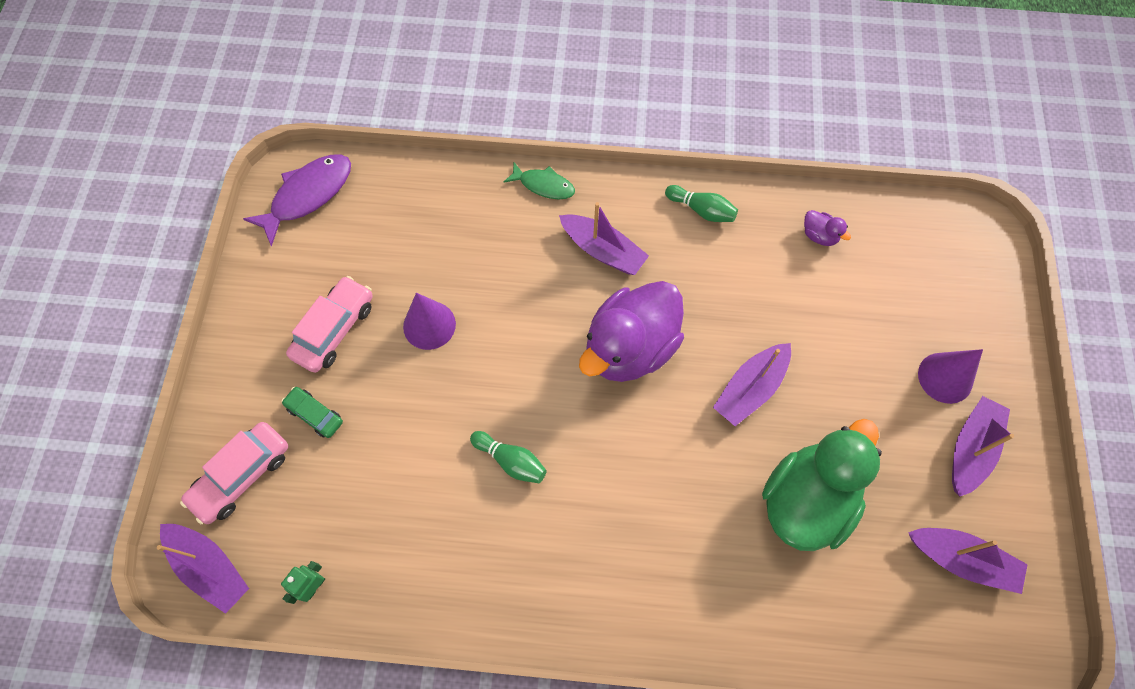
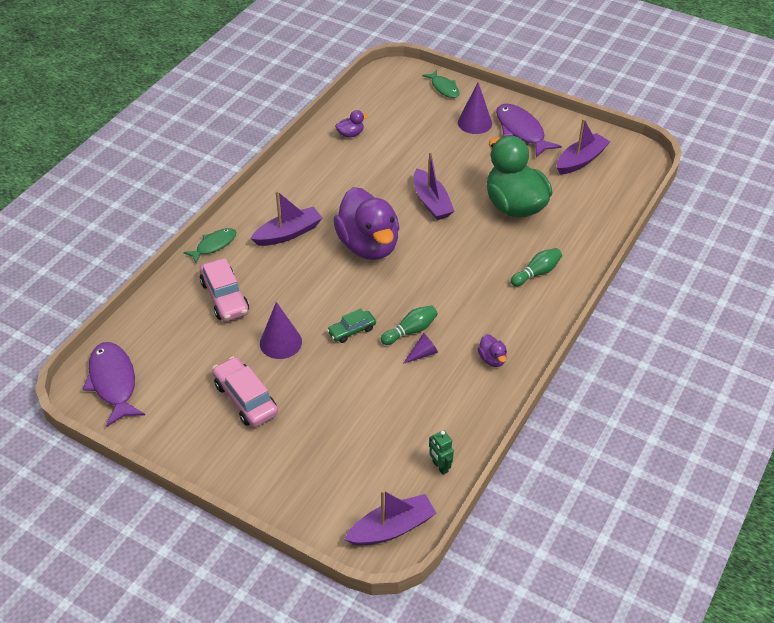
camera: 65 degrees left, 20 degrees down
pink car [180,422,288,524] -> pink car moved to [200,258,249,321]
green car [282,387,343,438] -> green car moved to [327,309,376,343]
green bowling pin [665,185,738,222] -> green bowling pin moved to [511,248,562,286]
purple boat [952,396,1014,497] -> purple fish [496,104,562,157]
none -> purple cone [403,333,438,364]
none -> green fish [422,70,460,98]
none -> purple duck [478,334,507,367]

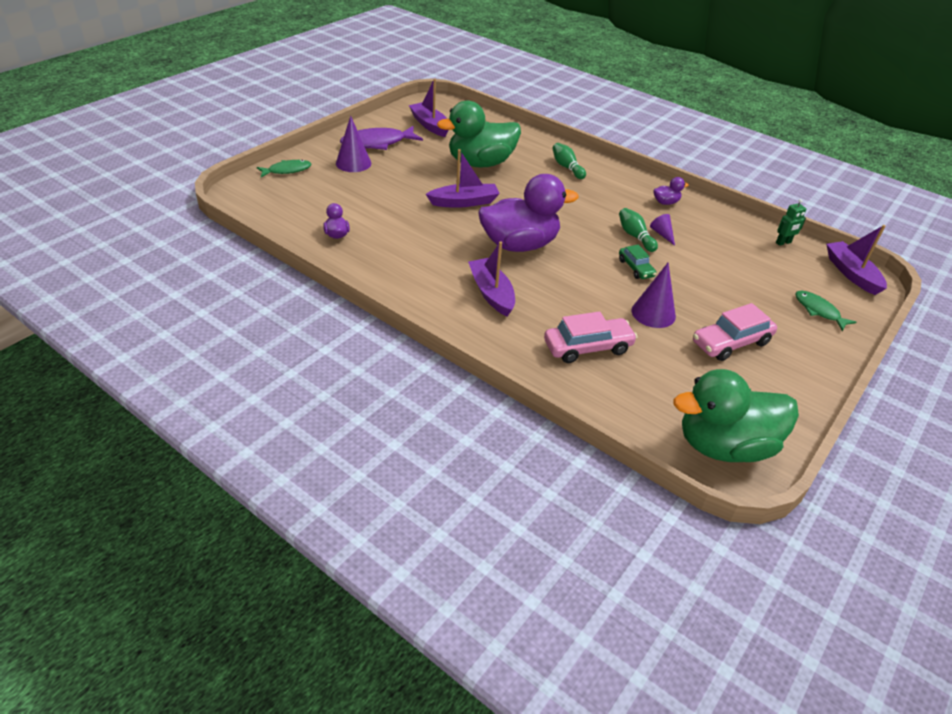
camera: 85 degrees left, 5 degrees down
purple fish [83,342,145,427] -> green duck [673,369,799,462]
green fish [183,228,236,263] -> green fish moved to [795,290,857,331]

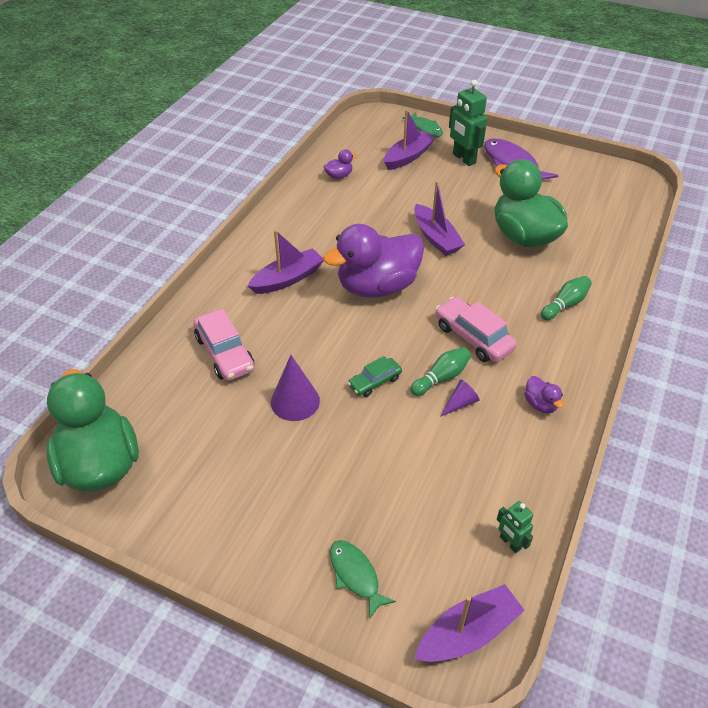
camera: 80 degrees right, 5 degrees up
purple cone [336,116,371,172] -> green robot [449,80,487,166]
purple boat [409,78,448,137] -> purple boat moved to [384,109,436,170]
purple duck [478,174,579,252] -> purple duck turned 90 degrees clockwise [323,224,424,298]
pink car [693,303,777,361] -> pink car moved to [435,297,517,362]
green fish [795,290,857,331] -> green fish turned 75 degrees counterclockwise [330,540,396,619]

